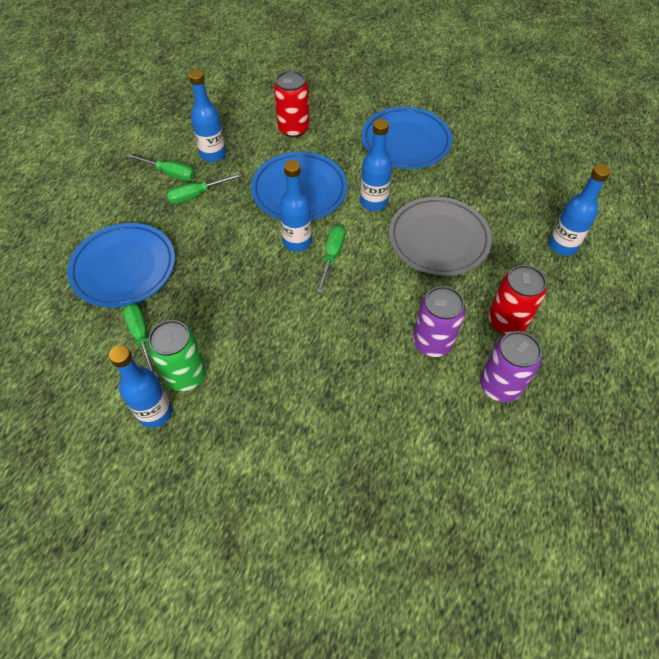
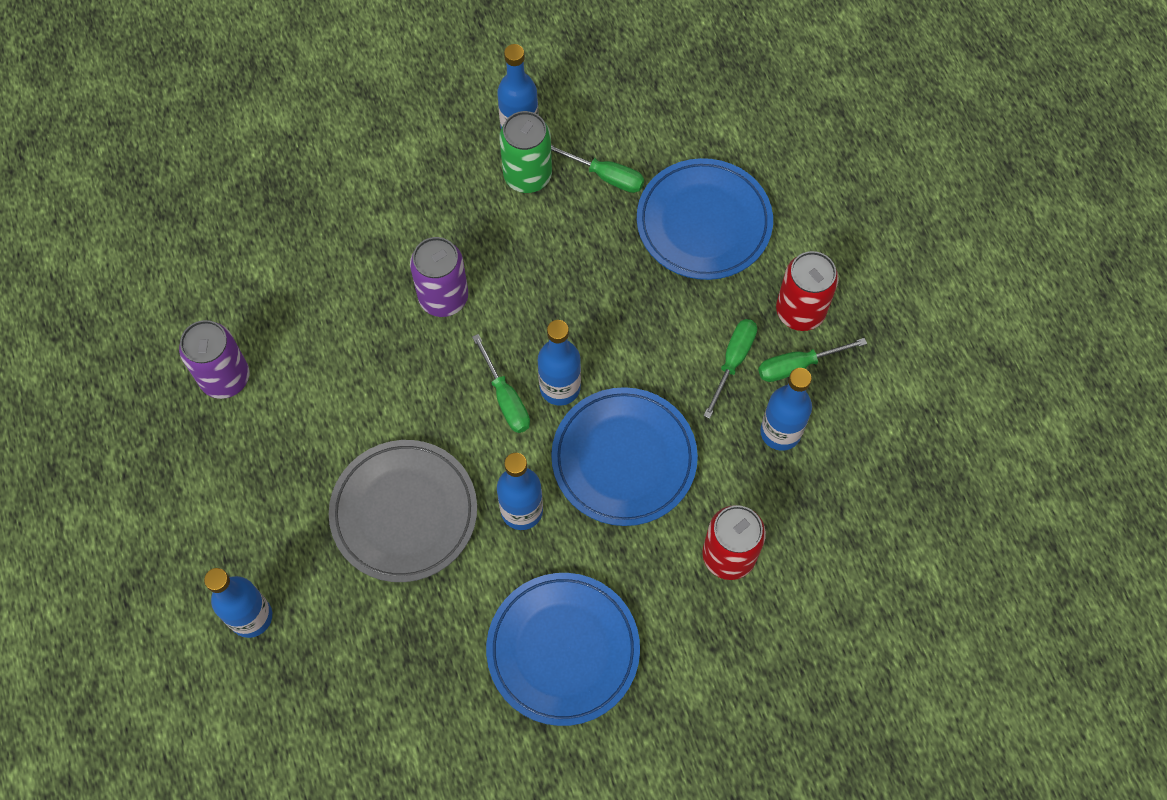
camera: 140 degrees right, 10 degrees up
purple can [413,286,466,357] -> purple can moved to [410,237,468,317]
red can [488,265,547,335] -> red can moved to [776,251,839,331]

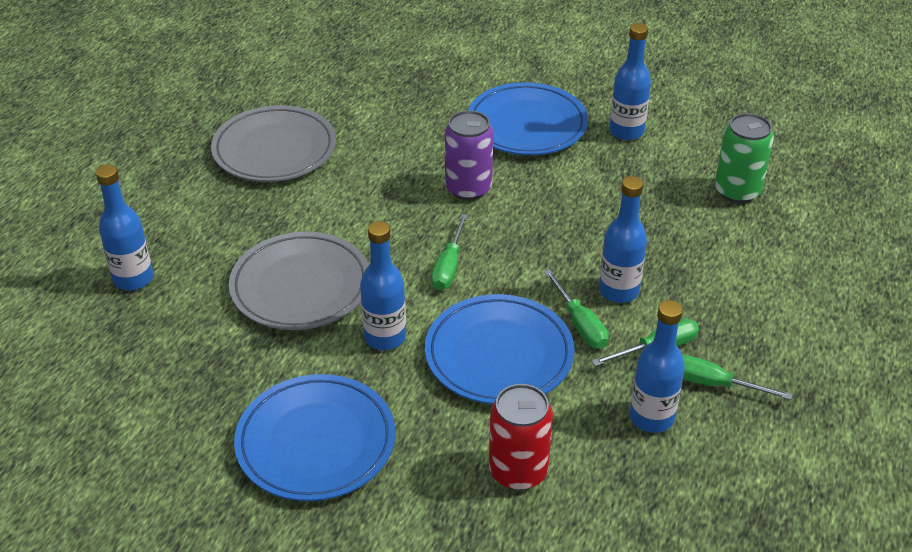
camera: 40 degrees right, 25 degrees down
purple can [179,320,249,399] -> grey plate [211,105,336,182]
green can [500,111,552,193] -> green can moved to [715,113,774,203]
blue bottle [538,320,581,406] -> blue bottle moved to [599,176,647,303]
green screwdriver [551,145,644,193] -> green screwdriver moved to [544,269,609,349]
blue plate [637,158,773,280] -> blue plate moved to [468,82,588,155]
red can [776,251,839,331] -> none

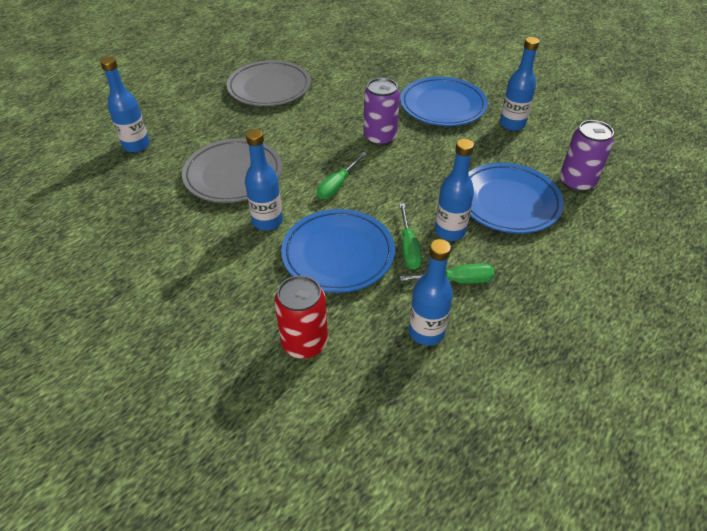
camera: 20 degrees right, 5 degrees up
blue plate [234,374,396,501] -> blue plate moved to [468,163,564,234]
green screwdriver [682,354,793,400] -> none
green can [715,113,774,203] -> purple can [560,120,614,192]

